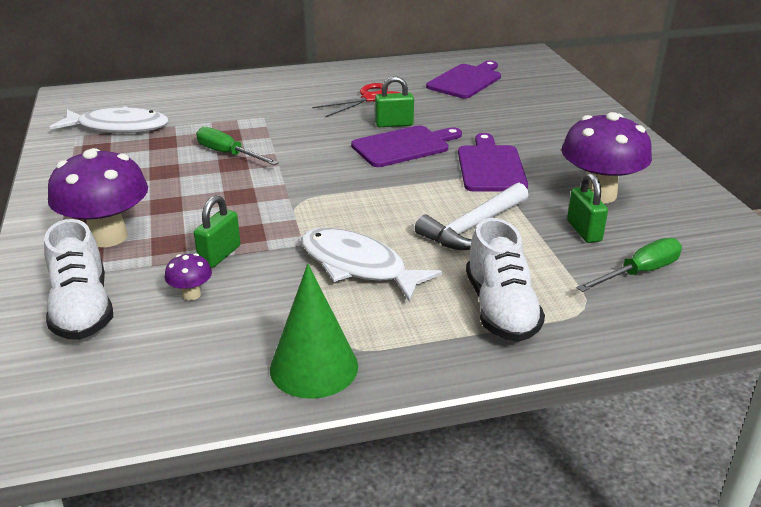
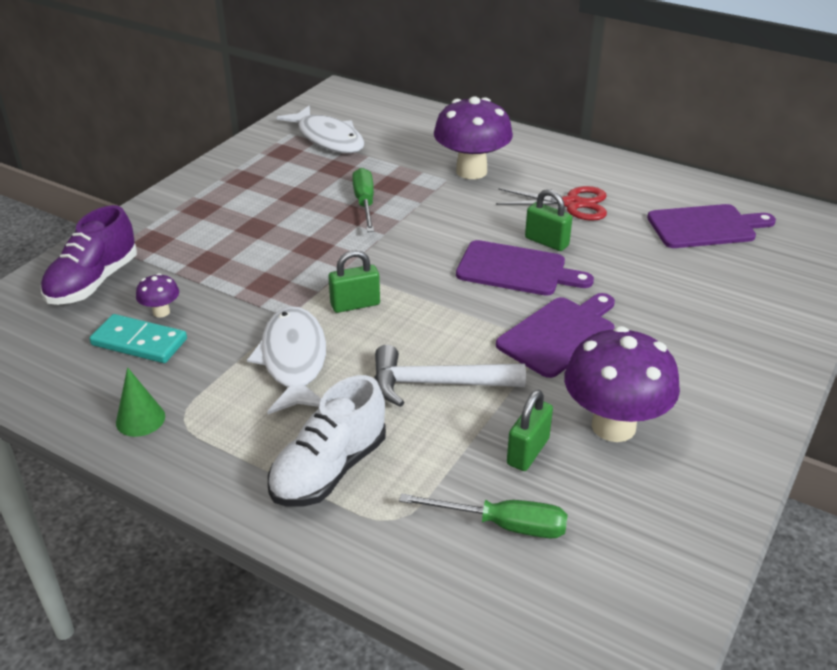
camera: 45 degrees right, 5 degrees up
white shoe [44,219,113,340] -> purple shoe [41,205,137,305]
purple mushroom [48,148,148,247] -> purple mushroom moved to [434,96,513,179]
green padlock [194,195,241,268] -> green padlock moved to [328,250,380,313]
green cone [270,264,358,399] -> green cone [116,367,165,437], size x0.59
none -> turquoise domino [89,314,187,363]

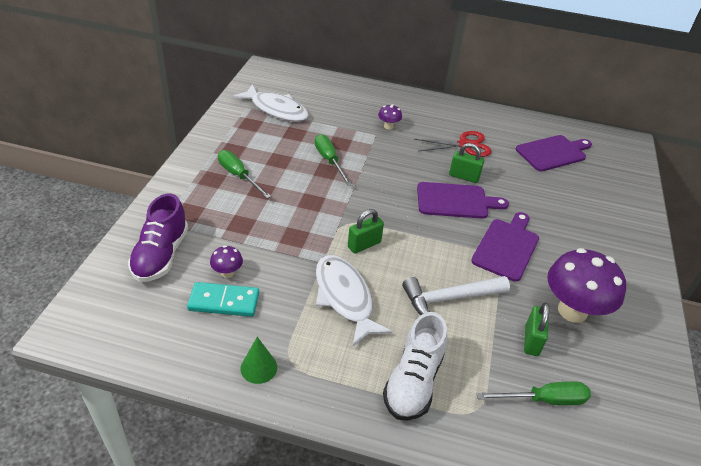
camera: 20 degrees left, 5 degrees up
purple mushroom [434,96,513,179] -> purple mushroom [378,104,402,130], size x0.44
none -> green screwdriver [218,150,271,198]

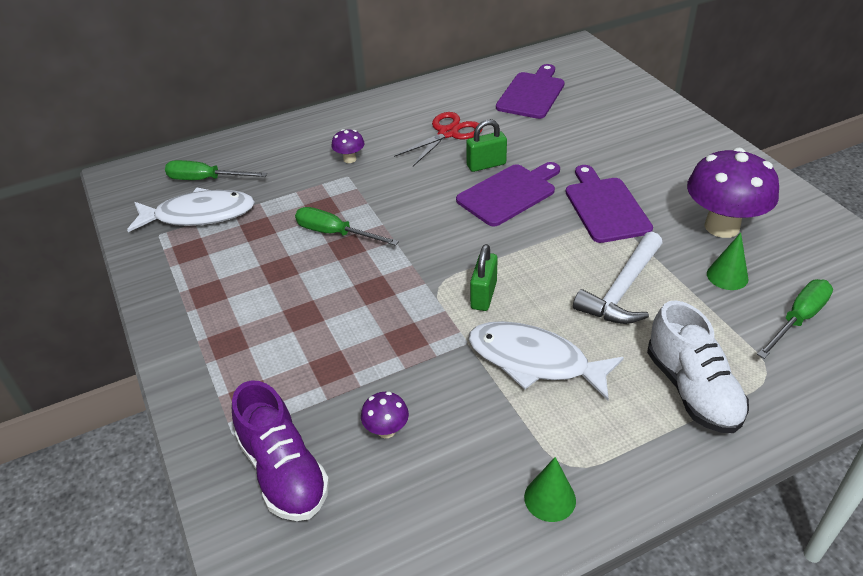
camera: 35 degrees left, 0 degrees up
turquoise domino [187,282,259,317] -> none
green screwdriver [218,150,271,198] -> green screwdriver moved to [165,160,267,180]
green padlock [524,302,549,356] -> green cone [707,233,748,290]

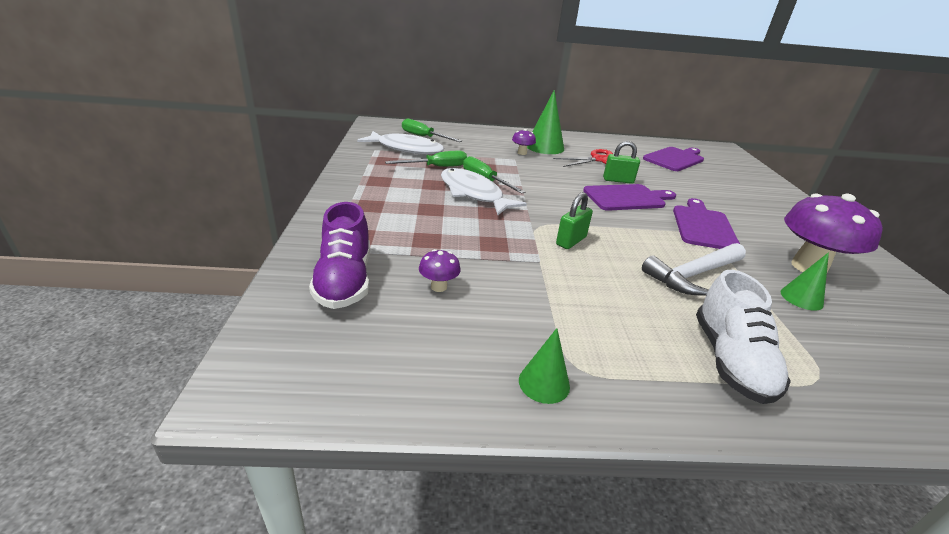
camera: 20 degrees right, 10 degrees down
white fish [468,321,624,401] -> white fish moved to [441,168,527,215]
green screwdriver [757,279,833,359] -> green screwdriver moved to [385,151,467,167]
none -> green cone [527,90,564,154]

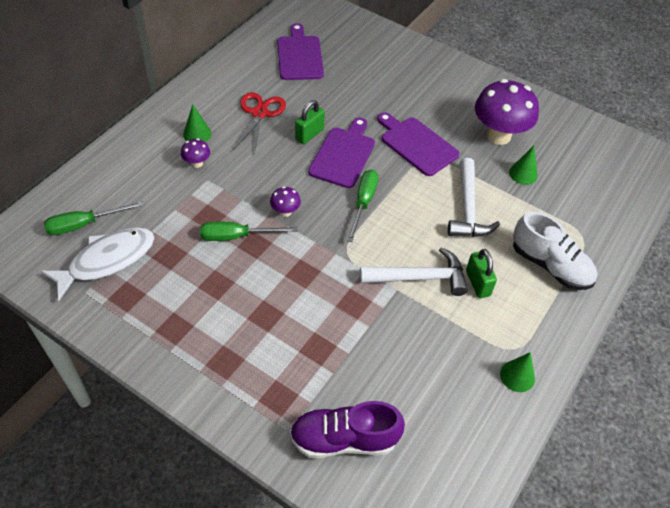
camera: 55 degrees left, 20 degrees up
purple shoe [309,202,370,309] -> purple shoe turned 150 degrees clockwise [290,401,405,458]
green screwdriver [385,151,467,167] -> green screwdriver moved to [347,170,379,242]
purple mushroom [419,249,461,292] -> purple mushroom moved to [270,186,301,217]
white fish [441,168,527,215] -> none
green cone [527,90,564,154] -> green cone [183,104,211,142], size x0.59
green padlock [556,192,593,249] -> green padlock moved to [466,249,497,298]
none -> white hammer [360,247,468,296]

